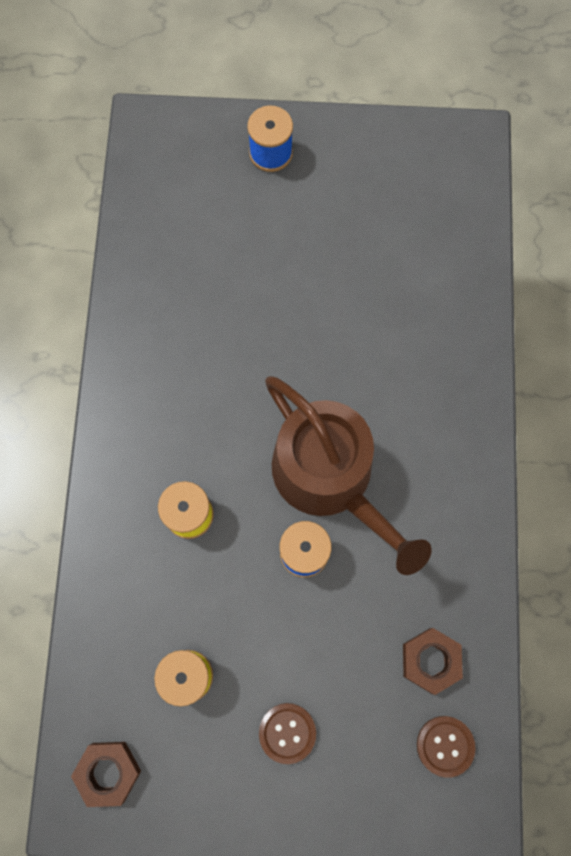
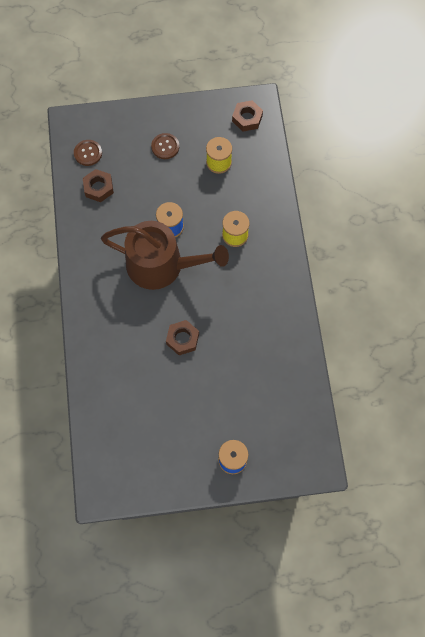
camera: 170 degrees right, 5 degrees down
brown watering can [265,376,432,575] -> brown watering can turned 150 degrees clockwise [101,221,229,290]
none -> brown nut [166,320,199,355]

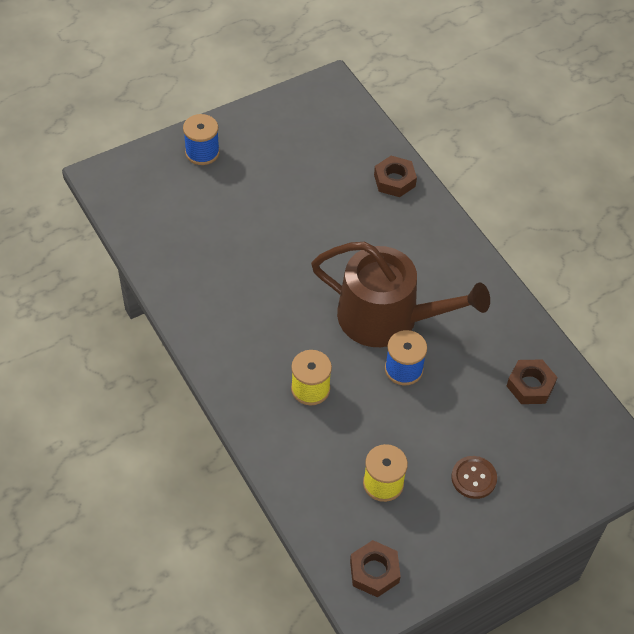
camera: 155 degrees right, 15 degrees down
brown button [74,140,102,166] -> none
brown watering can [101,221,229,290] -> brown watering can turned 150 degrees counterclockwise [311,242,490,347]
brown nut [166,320,199,355] -> brown nut moved to [374,156,417,197]

